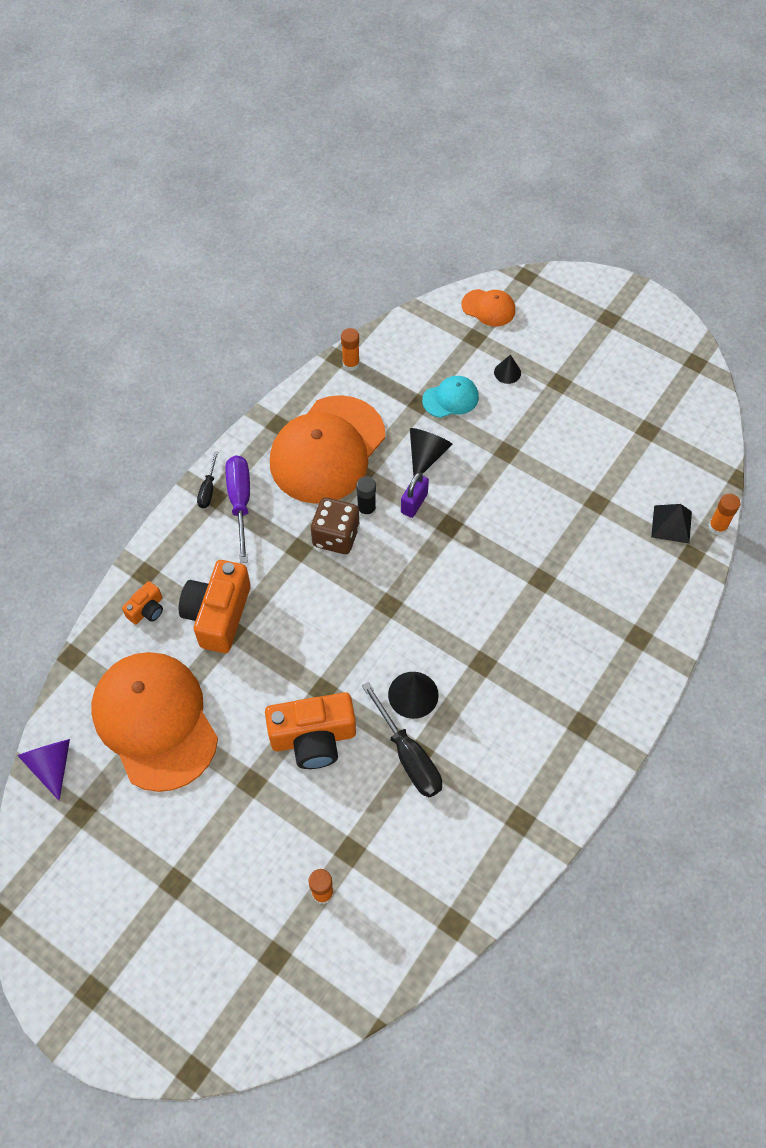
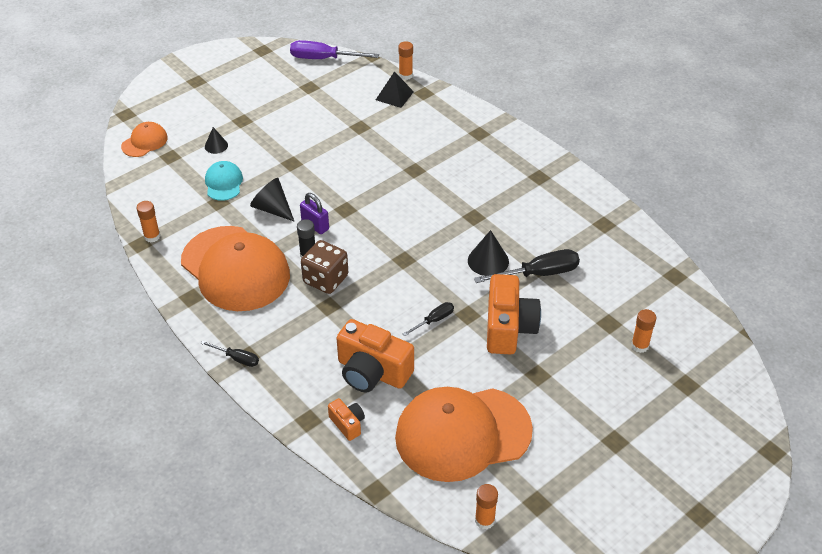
camera: 75 degrees left, 15 degrees down
purple cone [17,739,70,801] -> orange glue stick [475,484,498,529]
purple screwdriver [226,455,250,563] -> purple screwdriver moved to [290,40,379,59]
none -> black screwdriver [403,302,454,336]

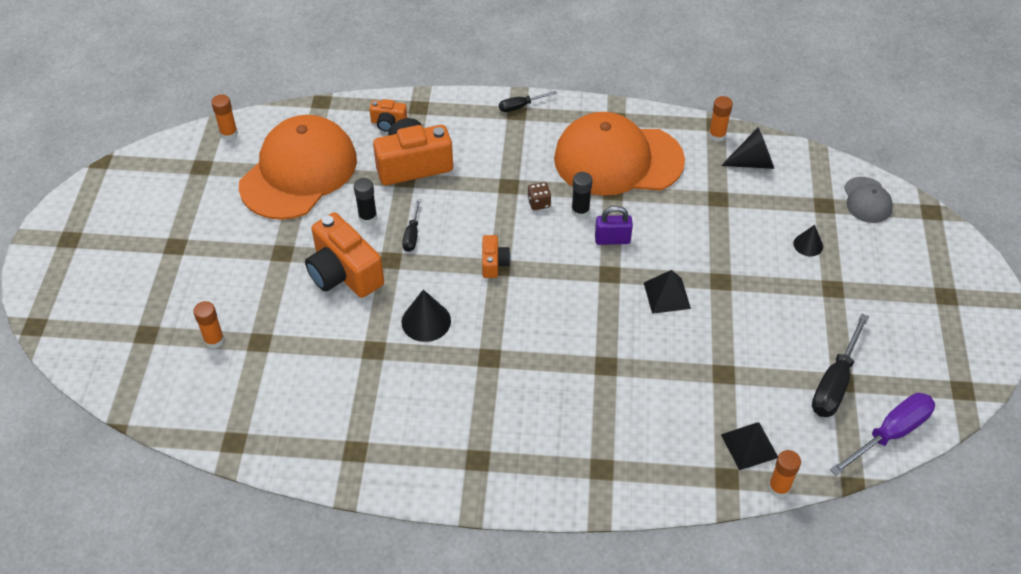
camera: 135 degrees right, 5 degrees up
orange cap [121,122,168,157] -> grey cap [844,177,893,223]
turquoise cap [205,161,243,201] -> none
black cone [250,178,294,221] -> black cone moved to [721,127,774,169]
brown dice [301,240,348,294] -> brown dice [528,182,551,210], size x0.51
black screwdriver [474,249,580,283] -> black screwdriver moved to [812,314,869,417]
none -> black glue stick [354,178,377,224]
none -> orange camera [482,235,511,278]
none -> black pyramid [644,270,691,314]

